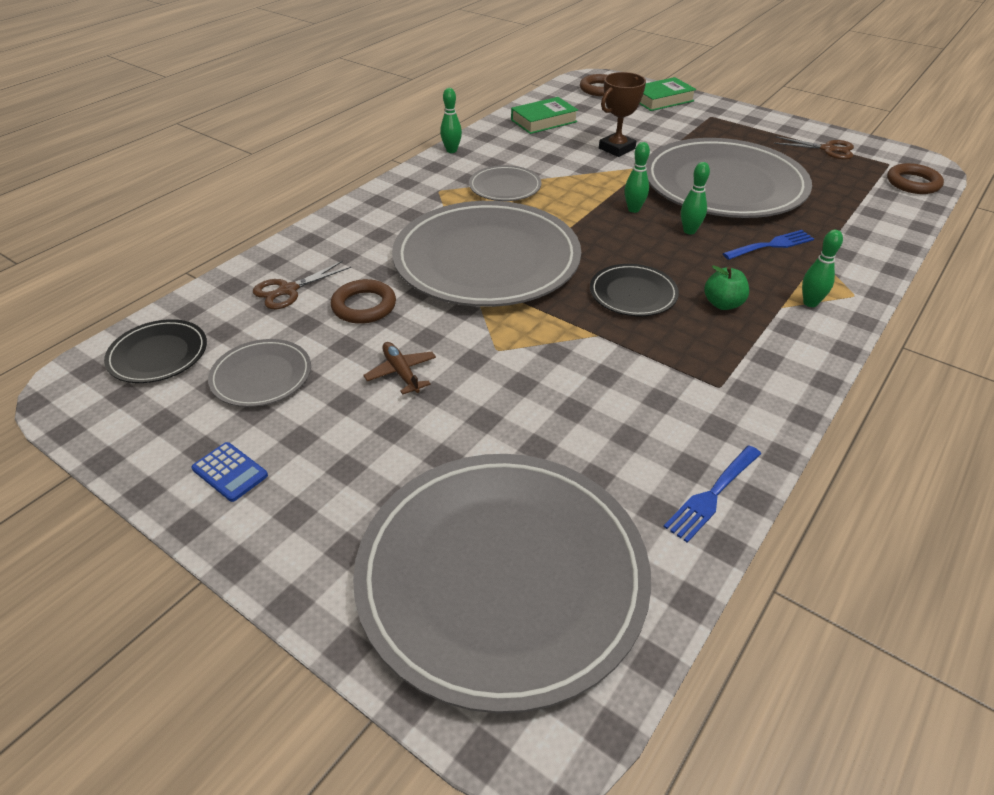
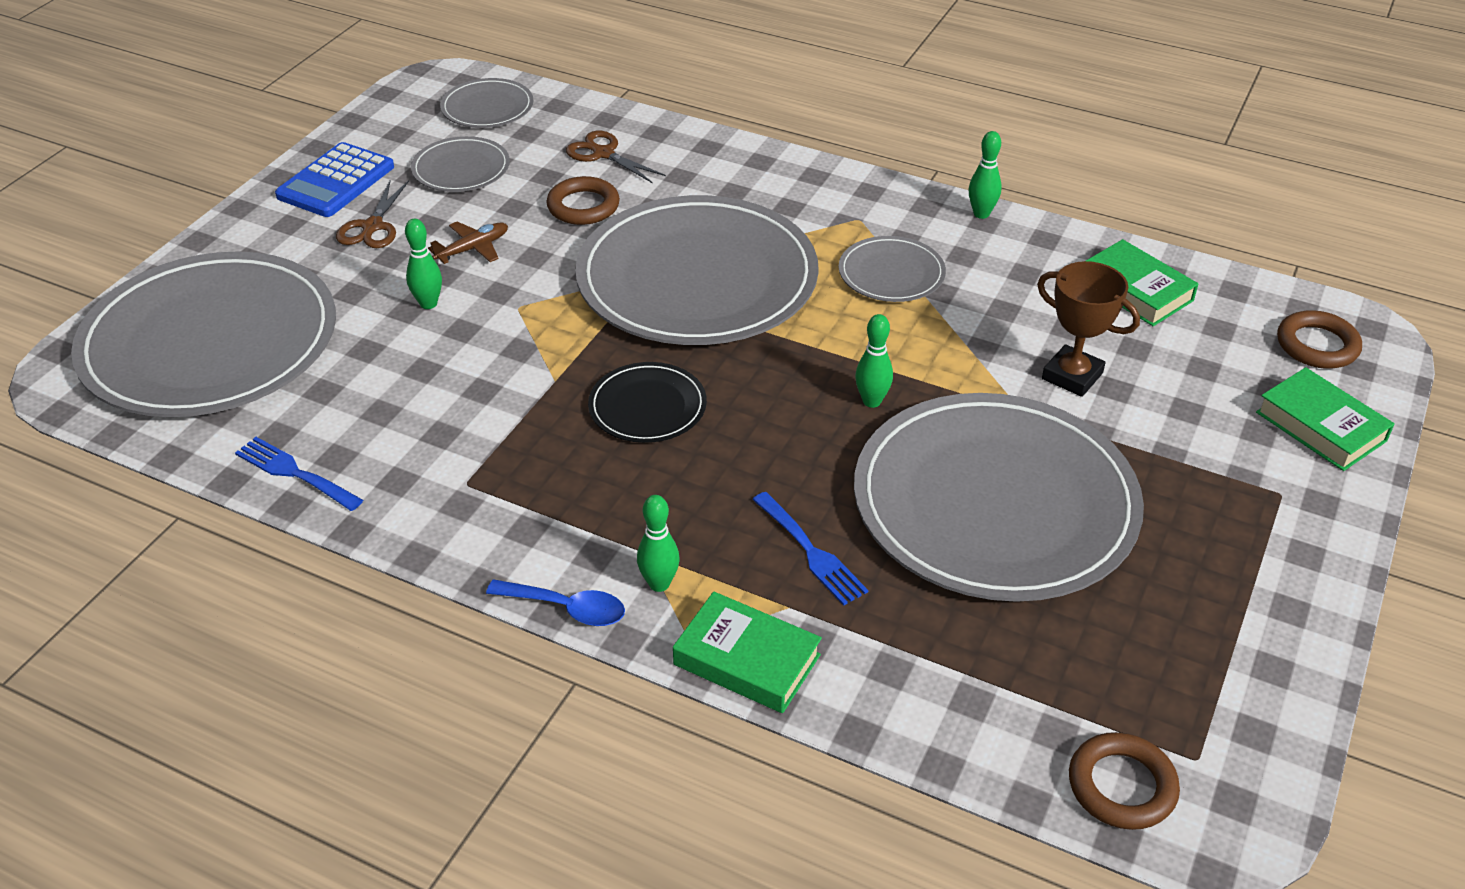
camera: 80 degrees right, 0 degrees up
black plate [104,319,207,383] -> grey plate [440,78,533,128]
blue calculator [191,442,268,502] -> blue calculator [275,142,394,217], size x1.79
green bowling pin [681,162,710,234] -> green bowling pin moved to [405,219,442,309]
green apple [704,265,749,310] -> none
brown scissors [774,136,854,159] -> brown scissors moved to [336,180,409,248]
none -> blue spoon [486,579,625,626]
none -> green book [673,591,822,713]

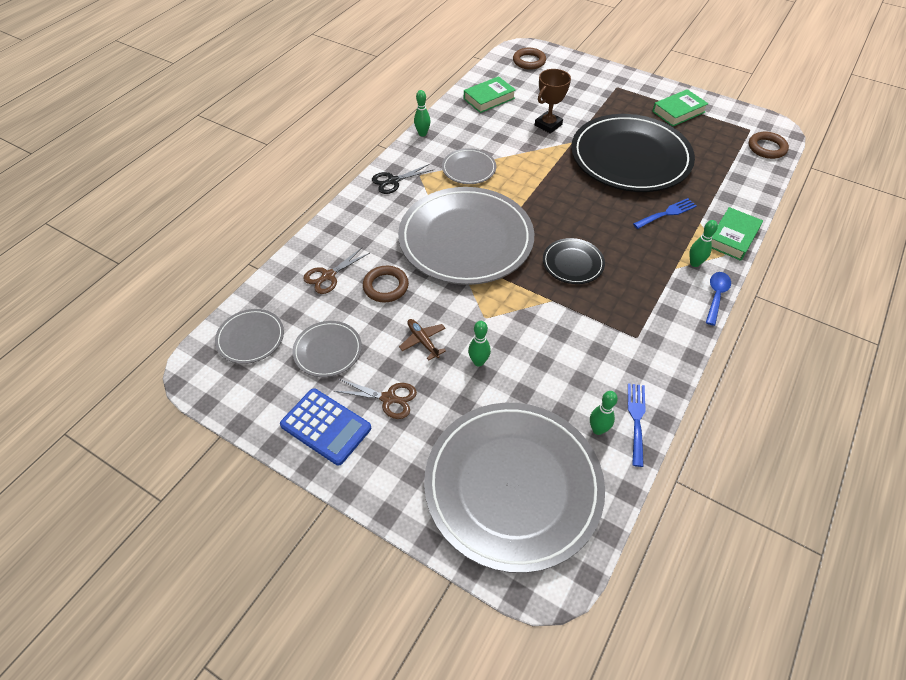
camera: 85 degrees left, 10 degrees up
blue fork [235,437,363,511] -> blue fork turned 150 degrees clockwise [628,383,646,467]
grey plate [854,393,1144,602] -> black plate [571,114,695,192]
green bowling pin [855,314,893,408] -> green bowling pin moved to [590,391,618,435]
green book [1256,367,1395,471] -> green book moved to [652,89,708,127]
none -> black scissors [372,164,434,194]

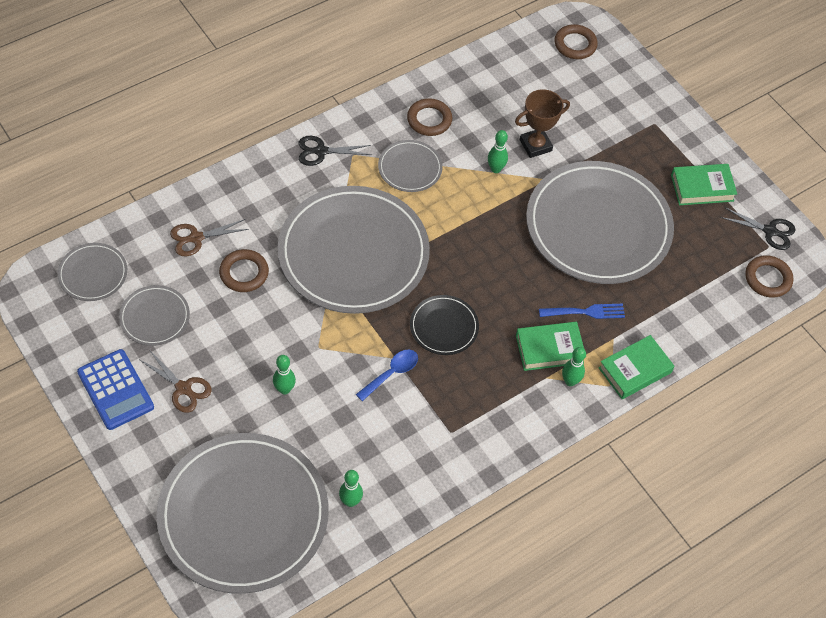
camera: 20 degrees right, 5 degrees up
brown plane [399,319,446,360] -> none
green bowling pin [414,90,431,137] -> green bowling pin moved to [488,130,508,173]
green book [464,76,516,113] -> green book moved to [516,322,584,371]
black plate [571,114,695,192] -> grey plate [526,161,674,284]
blue fork [628,383,646,467] -> none
blue spoon [706,272,731,326] -> blue spoon moved to [356,350,418,401]
none -> brown ring [407,98,452,136]
none -> black scissors [720,207,795,250]

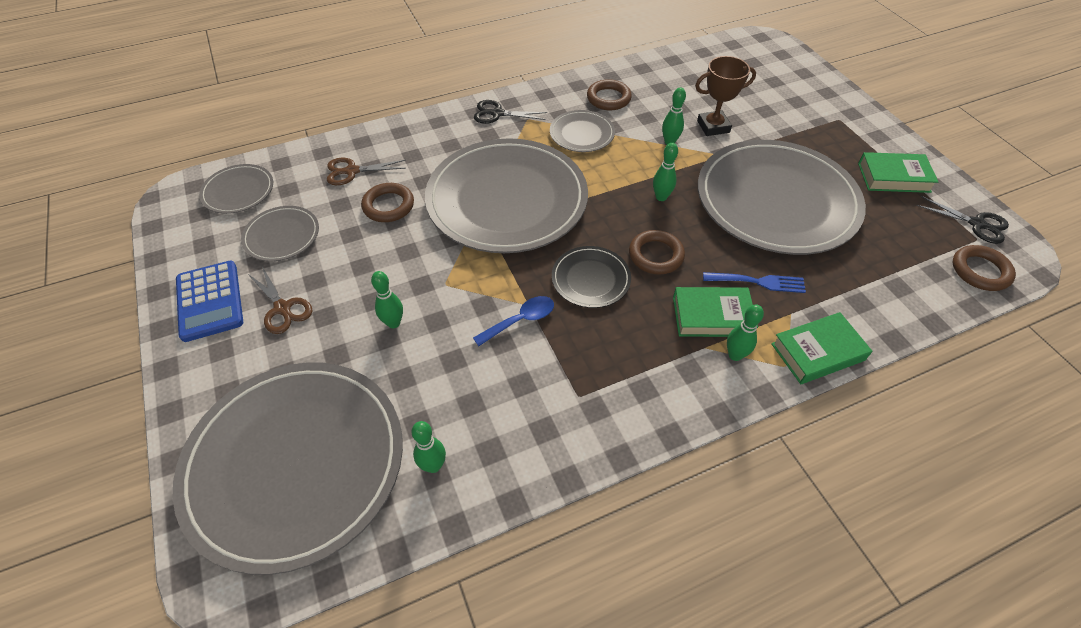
camera: 15 degrees right, 5 degrees down
brown ring [555,24,598,59] -> brown ring moved to [629,230,685,274]
none -> green bowling pin [653,143,678,201]

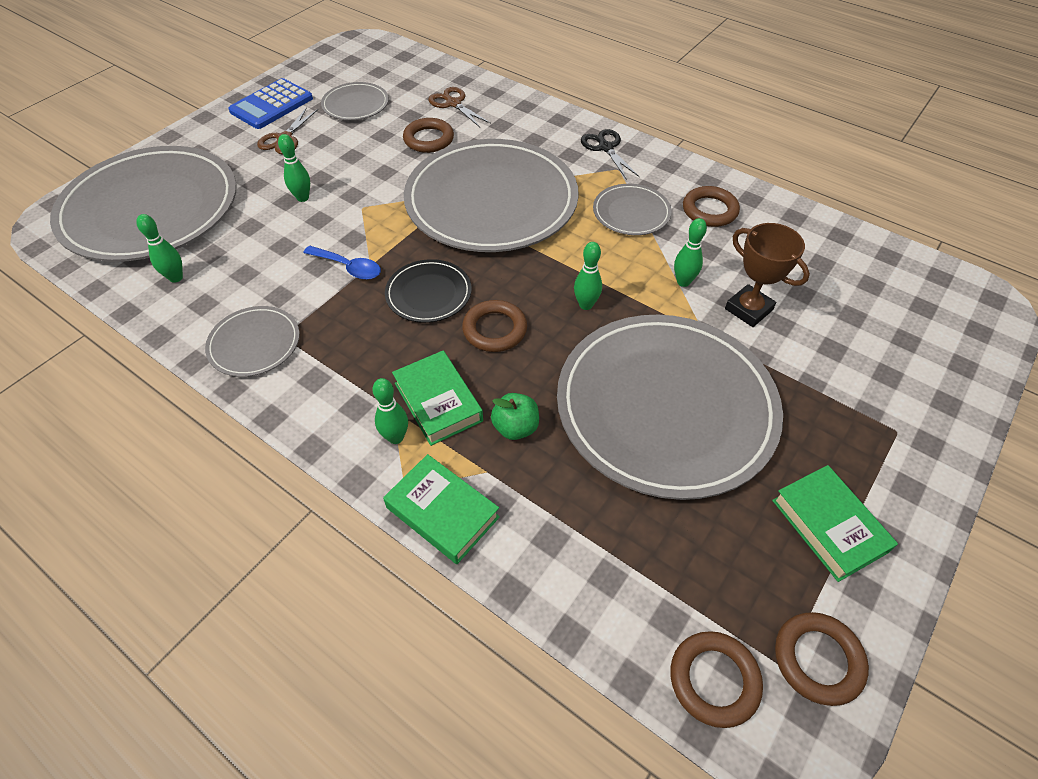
camera: 60 degrees right, 0 degrees up
grey plate [199,164,273,214] -> grey plate moved to [205,306,300,377]
blue fork [703,272,806,293] -> green apple [491,393,539,440]
black scissors [916,196,1009,244] -> brown ring [775,612,869,706]

